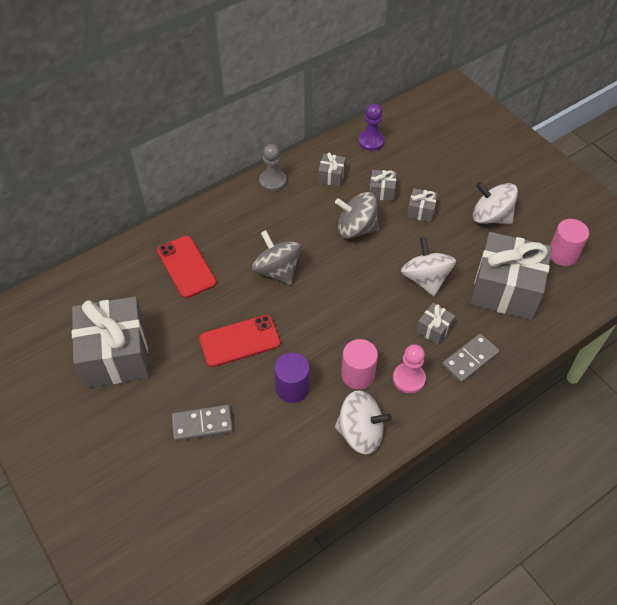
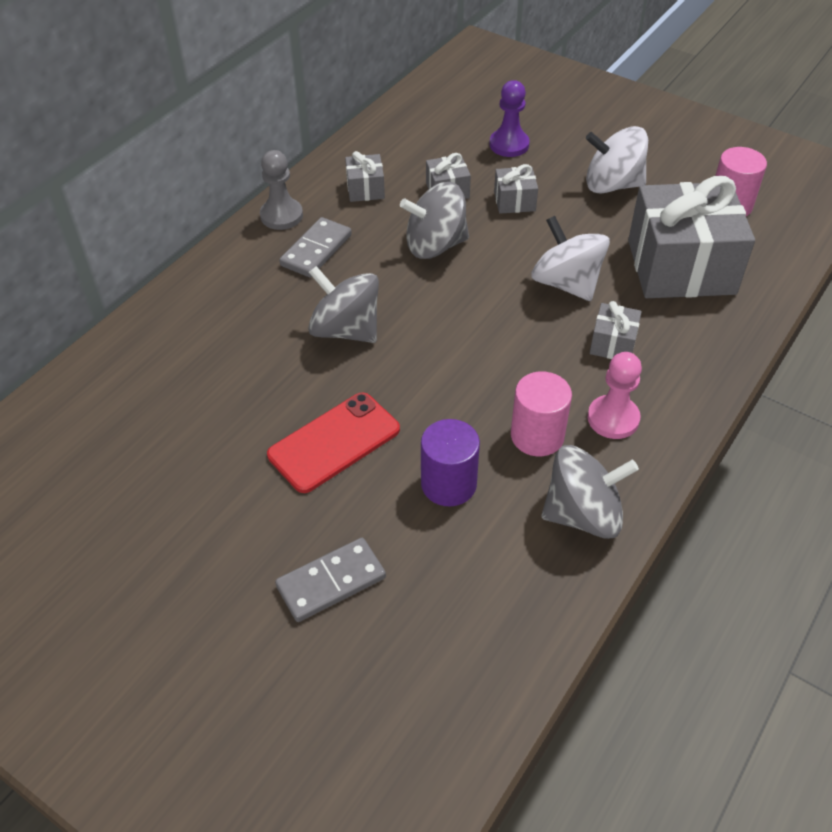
camera: 20 degrees left, 5 degrees down
grey gift [72,297,150,388] -> none
red phone [157,236,217,298] -> none
white spinning top [335,390,392,454] -> grey spinning top [541,445,639,539]
purple pawn [358,104,385,151] -> purple pawn moved to [490,80,530,157]
grey domino [442,333,499,383] -> grey domino moved to [279,217,352,277]

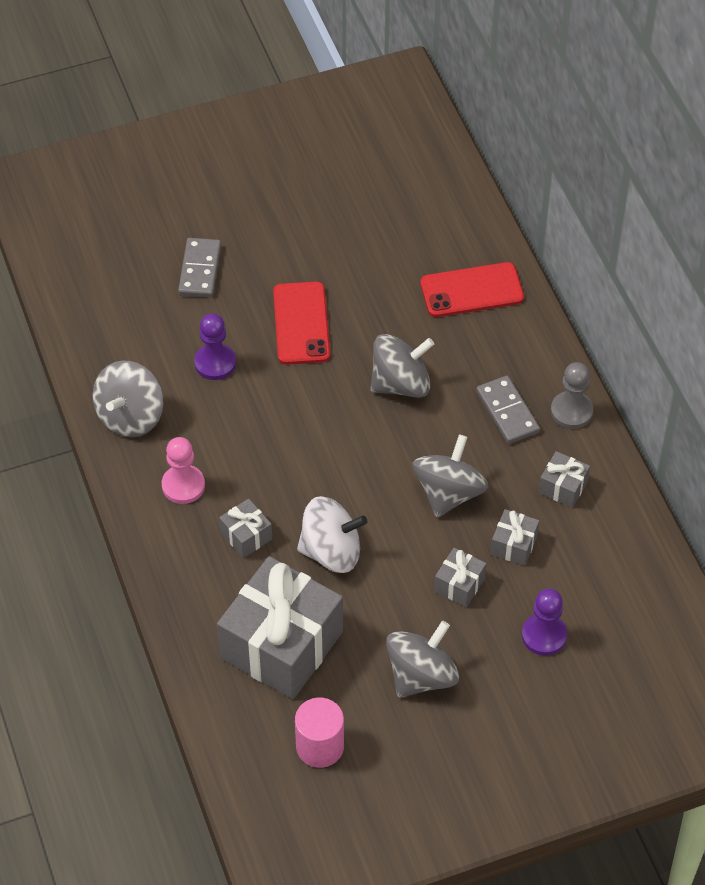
camera: 125 degrees right, 5 degrees up
purple cylinder [421,419,480,507] -> purple pawn [194,314,236,380]
pink cylinder [511,372,572,456] -> none
white spinning top [586,126,648,194] -> grey spinning top [386,621,459,698]
none -> red phone [420,262,524,317]

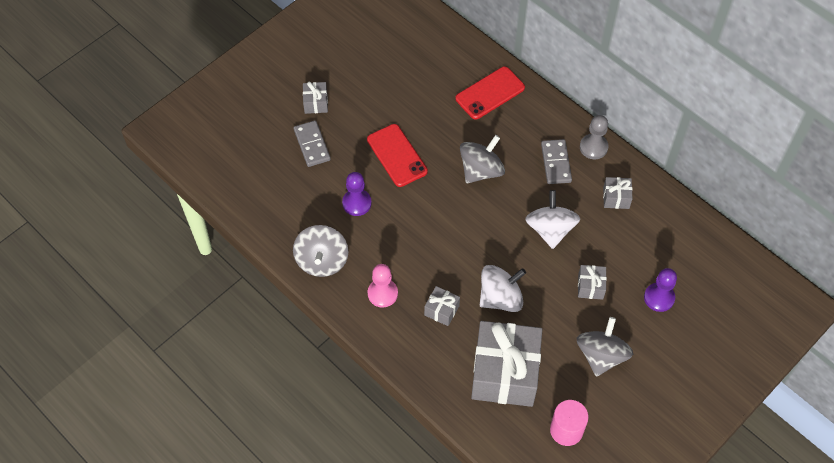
camera: 25 degrees left, 5 degrees up
grey spinning top [412,434,489,517] -> white spinning top [525,190,580,249]
grey domino [476,376,540,444] -> grey domino turned 45 degrees clockwise [541,139,572,184]
grey gift [491,509,539,566] -> grey gift moved to [303,82,328,114]

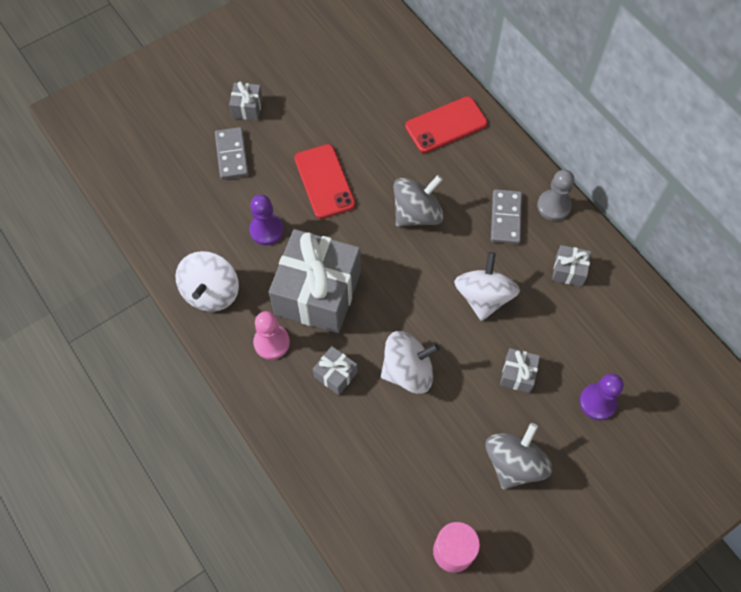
camera: 10 degrees right, 5 degrees up
grey spinning top [293,225,348,277] -> white spinning top [175,251,239,312]
grey gift [471,321,542,407] -> grey gift moved to [269,229,361,333]

